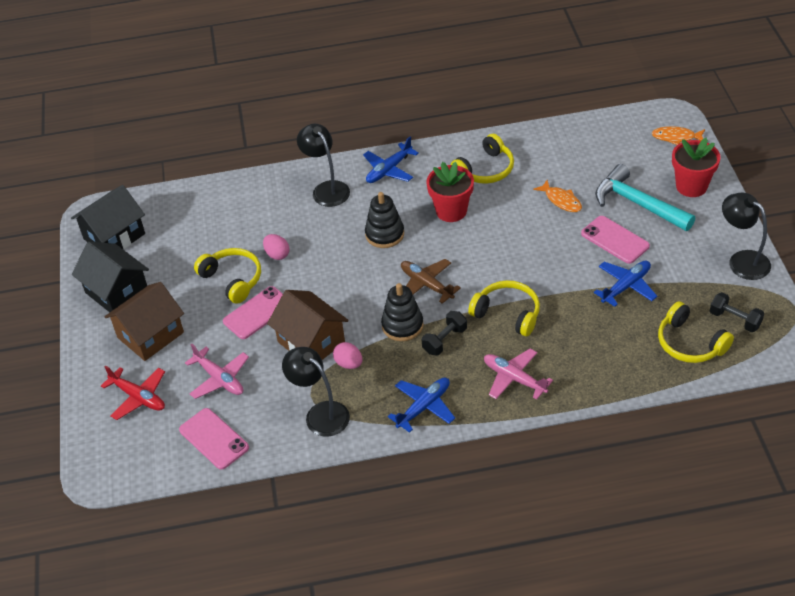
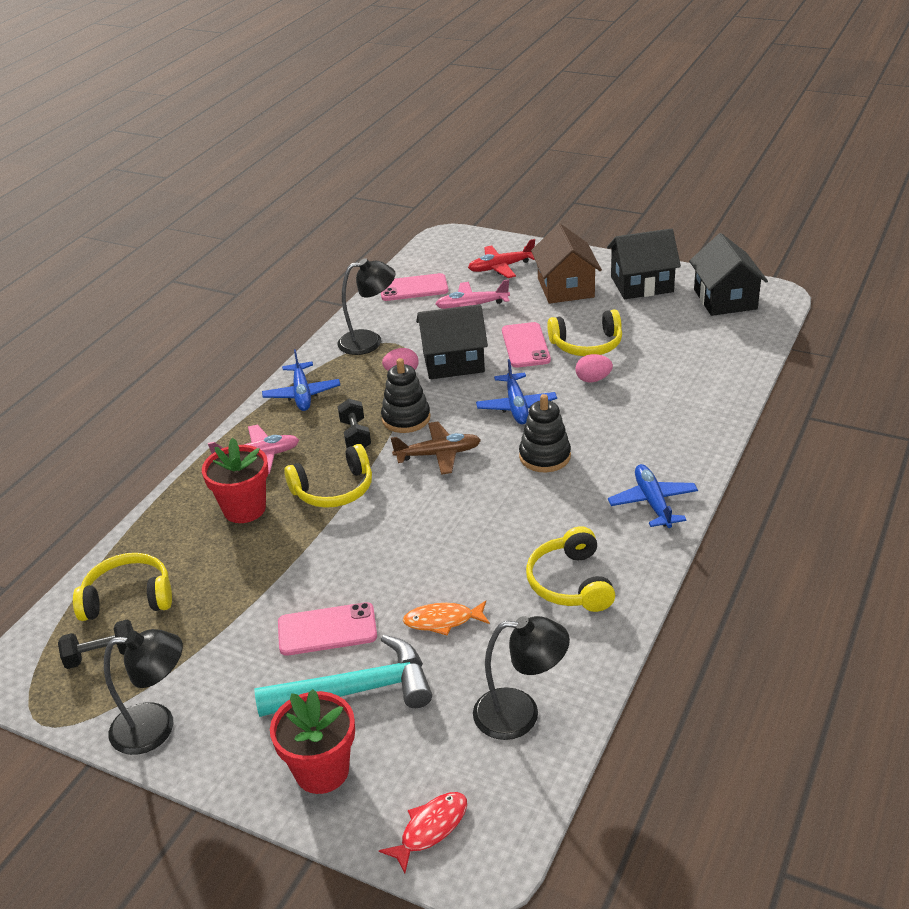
camera: 125 degrees right, 10 degrees down
brown house [267,290,349,360] -> black house [416,304,488,379]
black lamp [297,124,350,207] -> black lamp moved to [473,616,570,740]
red flower pot [426,162,474,222] -> red flower pot moved to [202,438,269,523]
blue plane [594,261,657,307] -> blue plane moved to [476,359,557,424]
orange fish [652,126,705,145] -> red fish [379,792,467,873]

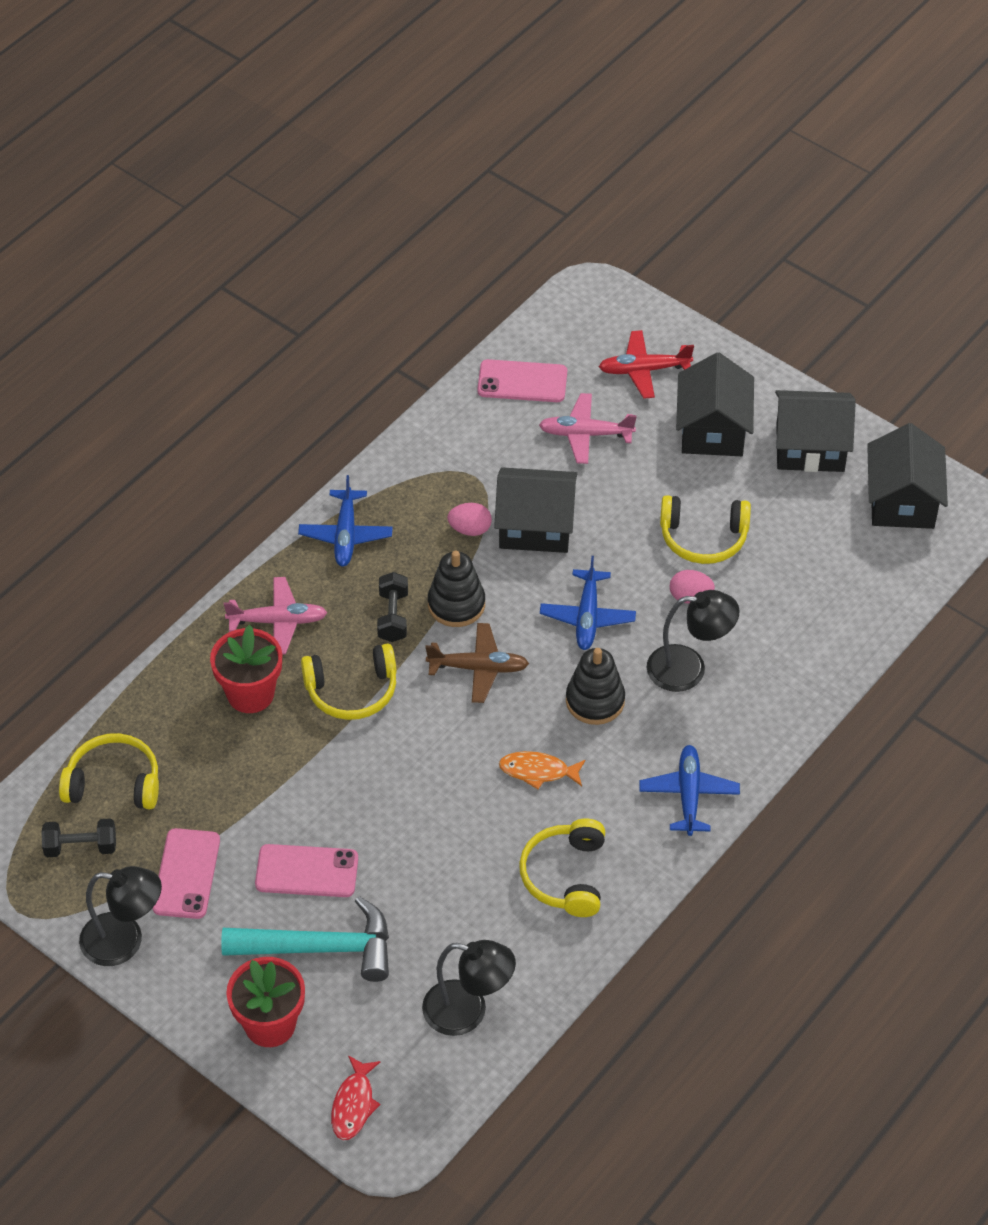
camera: 10 degrees right, 15 degrees up
black lamp [338,258,395,355] -> black lamp moved to [647,590,740,692]
red fish [379,792,467,873] -> red fish turned 135 degrees clockwise [331,1055,381,1140]
orange fish [403,600,490,636] -> orange fish moved to [499,751,585,789]
pink phone [502,322,551,367] -> pink phone moved to [153,828,220,919]
brown house [531,224,602,304] -> black house [676,352,754,456]

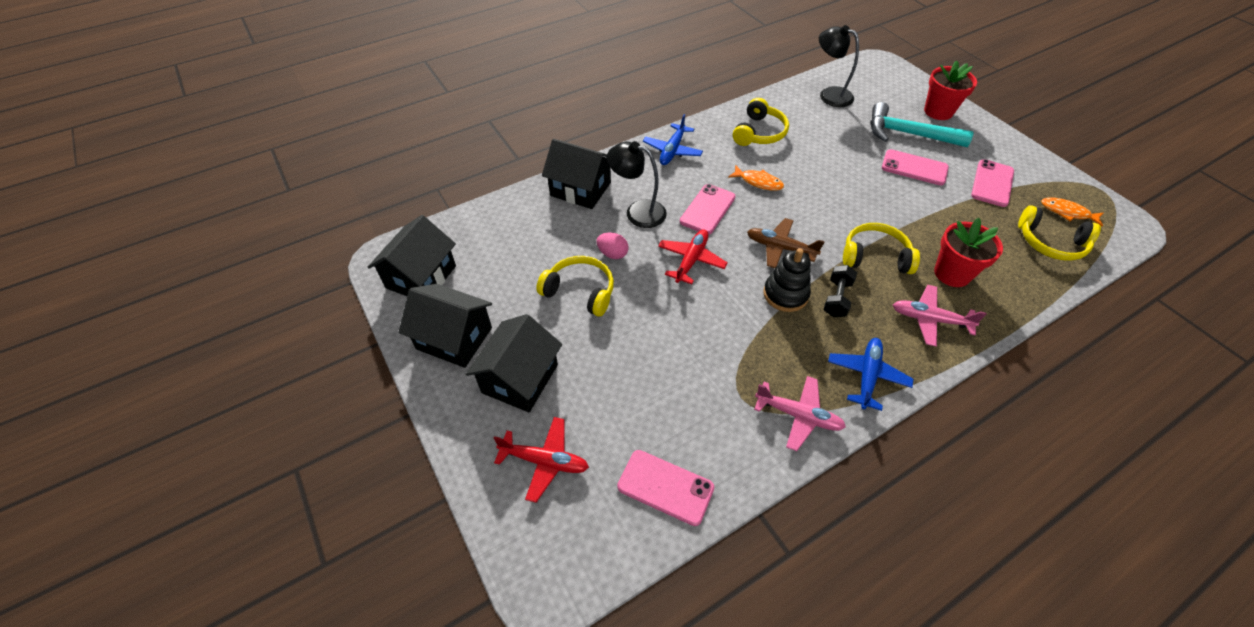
camera: 160 degrees left, 0 degrees up
black dumbbell [41,818,116,857] -> orange fish [1041,197,1104,227]
black lamp [79,866,162,966] -> none
red fish [331,1055,381,1140] -> none
pink egg [447,503,492,536] -> none
black house [494,467,577,553] -> black house moved to [542,139,611,209]
pink plane [539,393,637,464] -> pink plane moved to [754,376,846,451]
blue plane [540,556,636,650] -> red plane [658,229,728,284]
black stacking toy [566,648,625,725] -> pink phone [680,184,735,235]

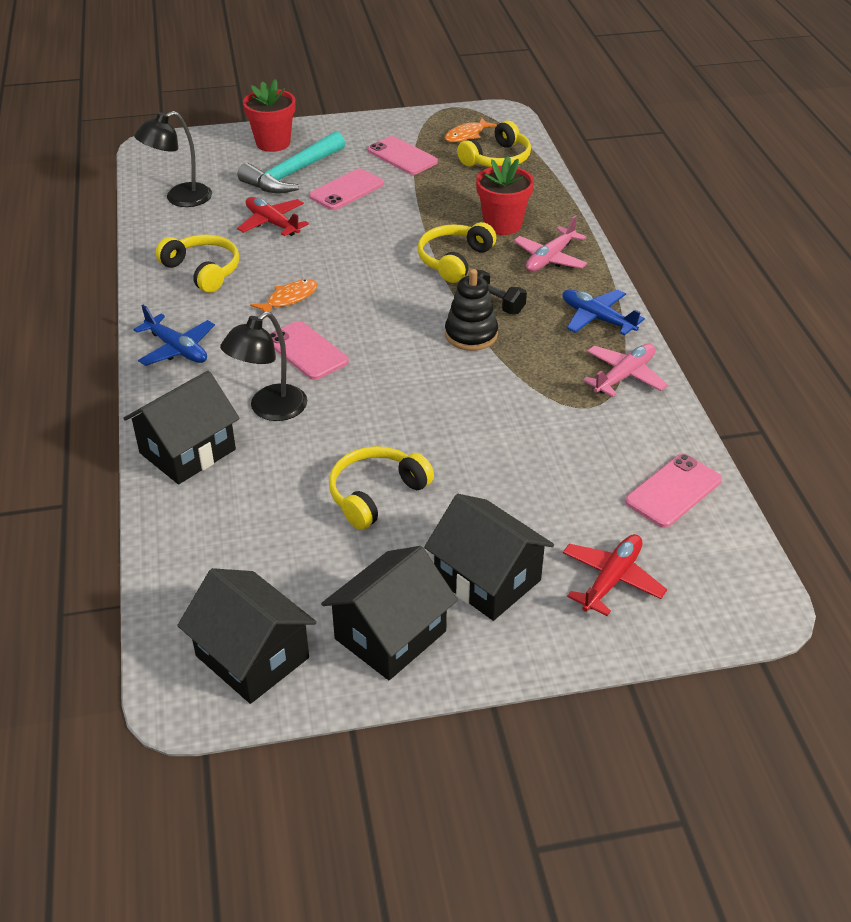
camera: 70 degrees left, 10 degrees down
pink egg [596,233,628,259] -> none
red plane [658,229,728,284] -> red plane moved to [237,197,309,236]
brown plane [747,218,825,268] -> none

